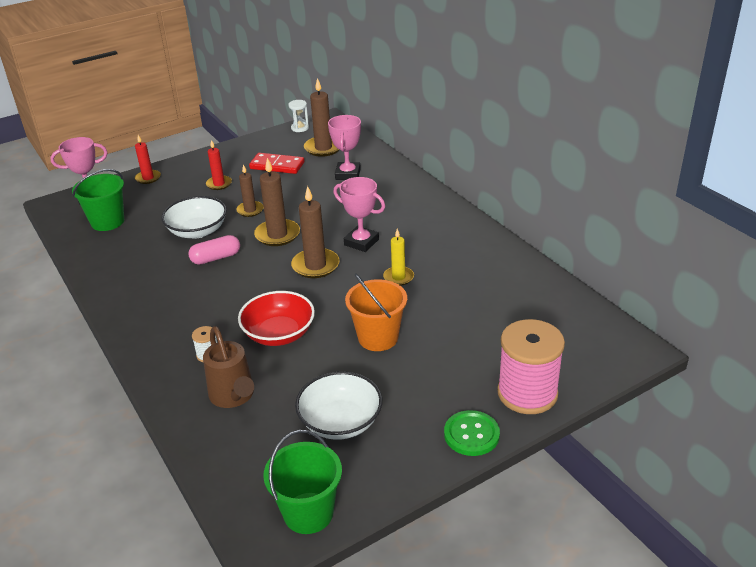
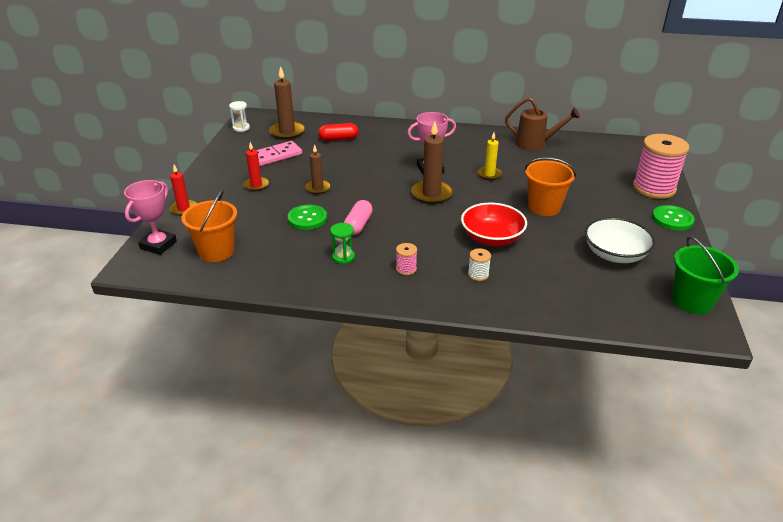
camera: 50 degrees left, 0 degrees up
green bucket [72,169,124,231] -> orange bucket [181,190,237,262]
white bowl [162,196,227,239] -> green button [288,205,327,230]
brown watering can [203,326,254,408] -> brown watering can moved to [505,97,580,150]
red domino [249,153,304,174] -> pink domino [257,141,302,166]
brown candle [254,158,300,246] -> none
pink trophy [328,115,361,180] -> red capsule [318,123,358,141]
none -> green hourglass [330,223,355,264]
none -> pink spool [396,243,417,275]

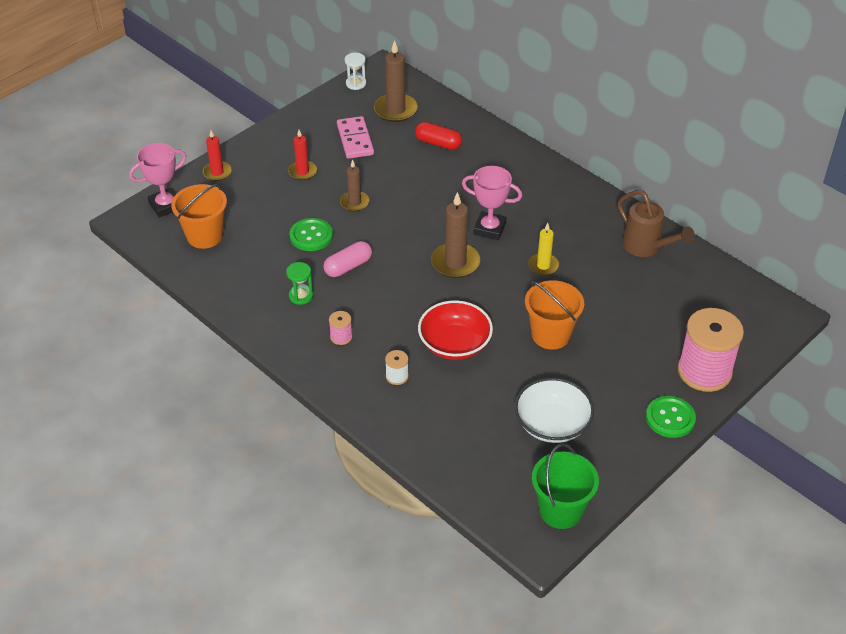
camera: 35 degrees right, 10 degrees up
pink domino [257,141,302,166] -> pink domino turned 75 degrees clockwise [337,116,374,159]

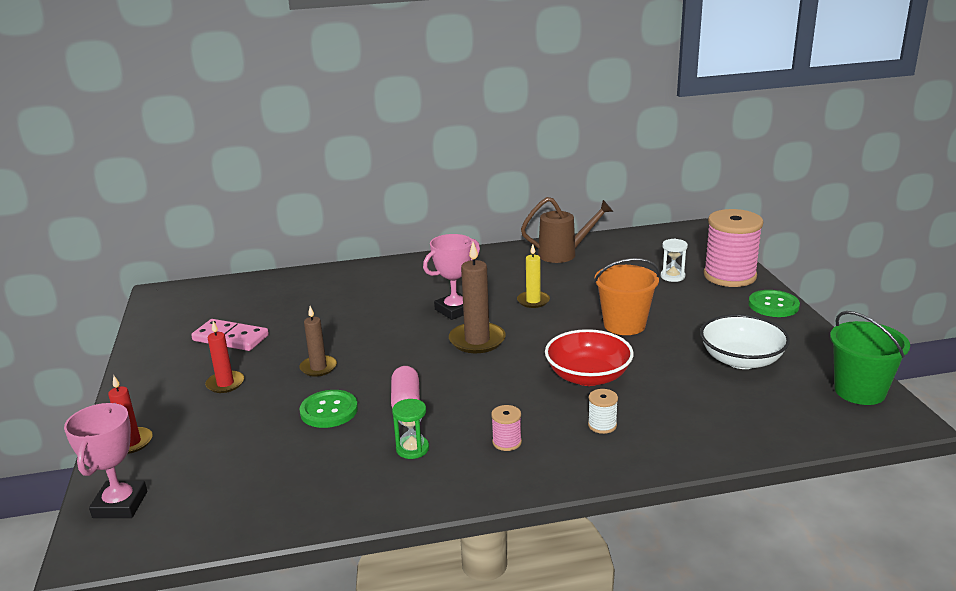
camera: 55 degrees left, 20 degrees down
orange bucket [171,183,227,249] -> none
white hourglass [345,53,366,90] -> white hourglass moved to [660,239,688,282]
brown candle [374,40,418,122] -> none
red capsule [415,122,462,150] -> none

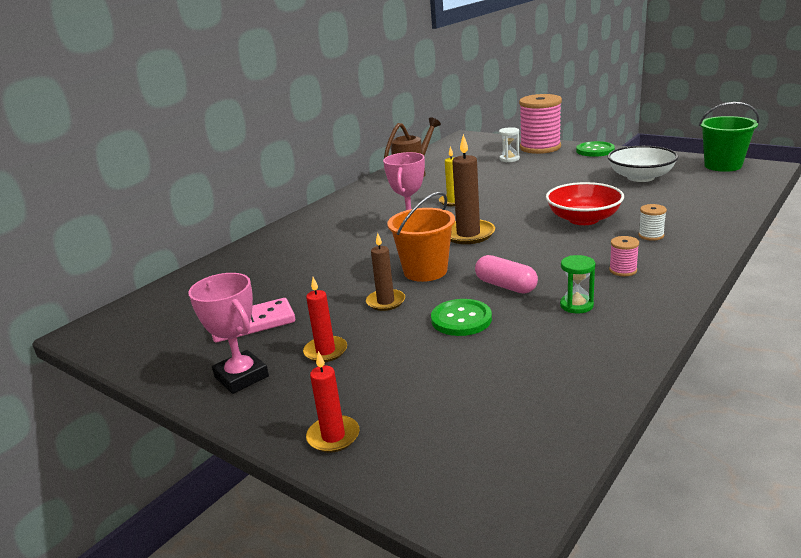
camera: 40 degrees left, 0 degrees up
pink trophy [64,403,147,518] -> pink trophy moved to [188,273,269,394]
orange bucket [594,258,660,335] -> orange bucket moved to [387,192,455,282]

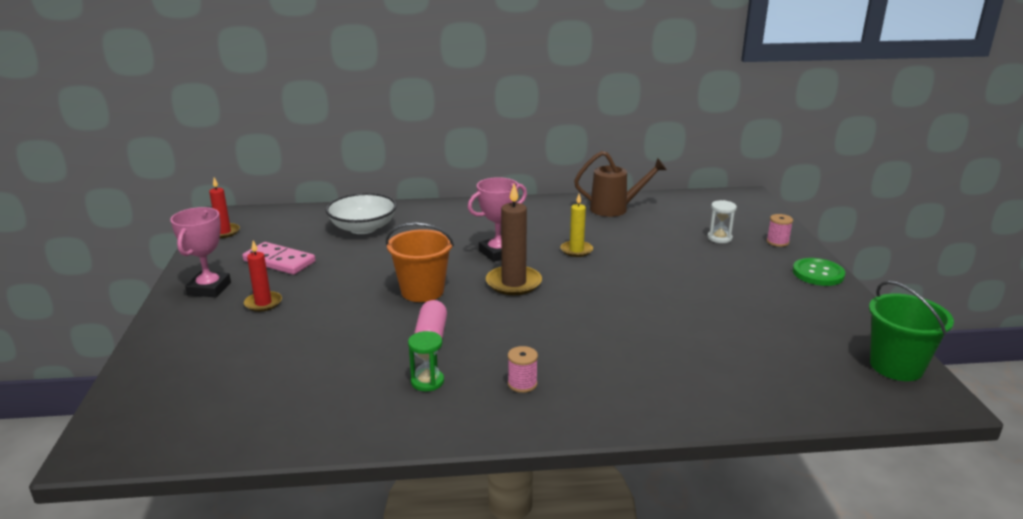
camera: 45 degrees right, 0 degrees up
red candle [306,351,360,453] -> red candle moved to [209,177,240,238]
brown candle [366,233,405,311] -> none
green button [431,299,492,336] -> none
pink spool [519,94,562,154] -> pink spool [767,214,793,247], size x0.42
red bowl [546,182,624,225] -> none
white bowl [608,146,679,182] -> white bowl moved to [326,193,397,234]
white spool [638,204,667,241] -> none

